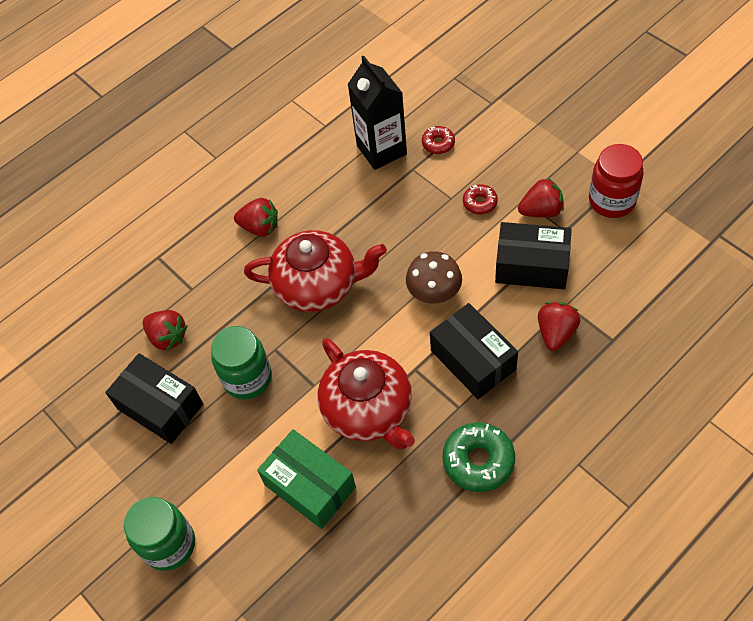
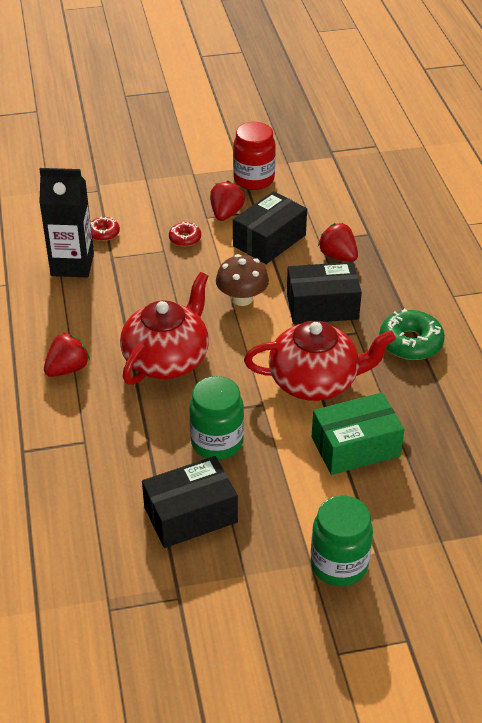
camera: 65 degrees left, 15 degrees down
red strawberry [143,310,188,351] -> none

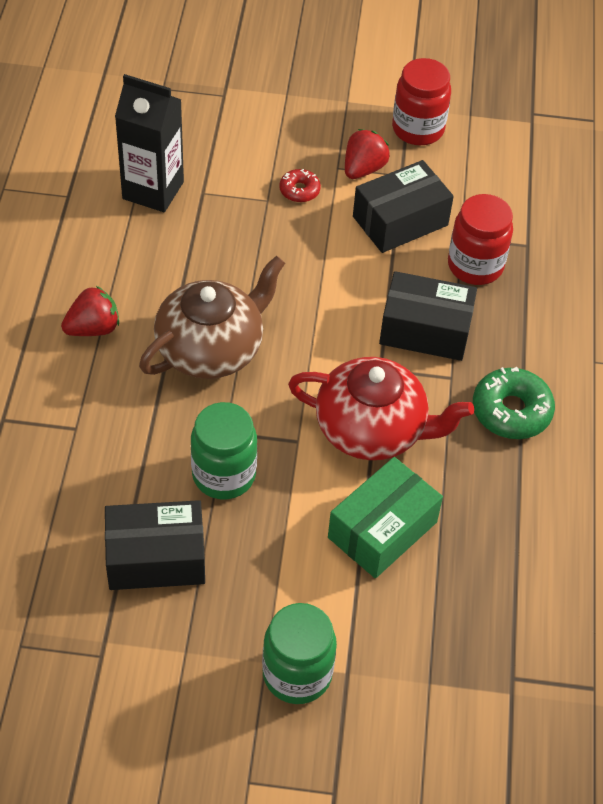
camera: 15 degrees right, 10 degrees up
red donut [90,217,120,241] -> none
red teapot [120,272,209,385] -> brown teapot [139,256,285,379]
brown mushroom [216,254,269,306] -> none
green box [312,393,405,475] -> green box turned 45 degrees counterclockwise [328,457,443,578]
red strawberry [318,223,358,262] -> red jar [448,194,513,285]

